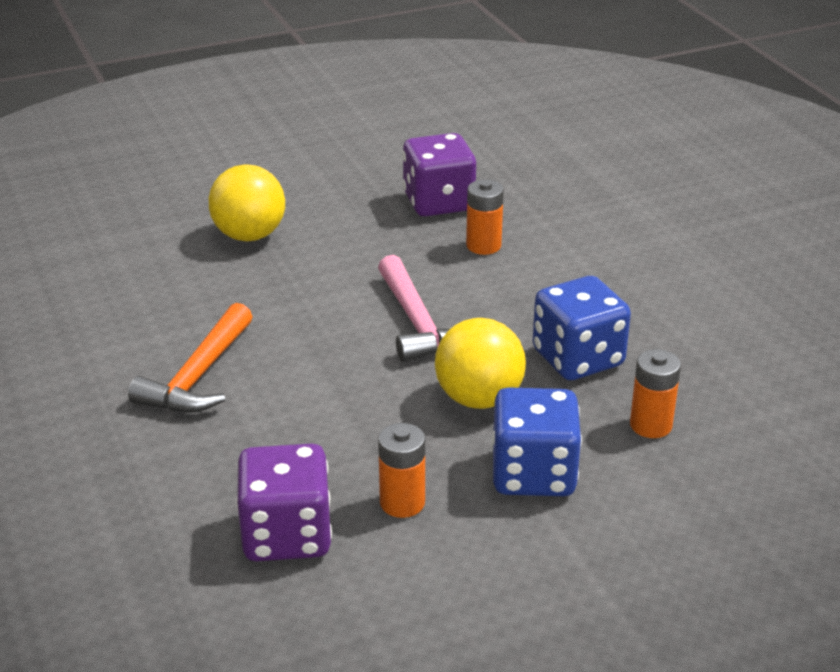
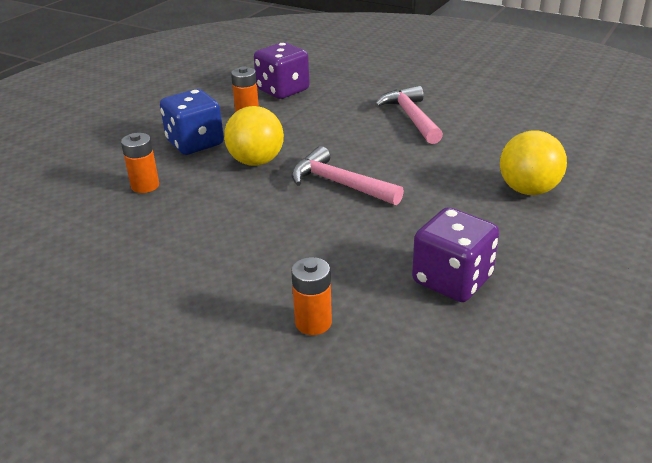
camera: 145 degrees right, 0 degrees up
orange hammer [128,303,253,413] -> pink hammer [375,86,443,144]
orange battery [466,179,504,255] -> orange battery moved to [291,257,332,335]
blue dice [533,276,631,380] -> none

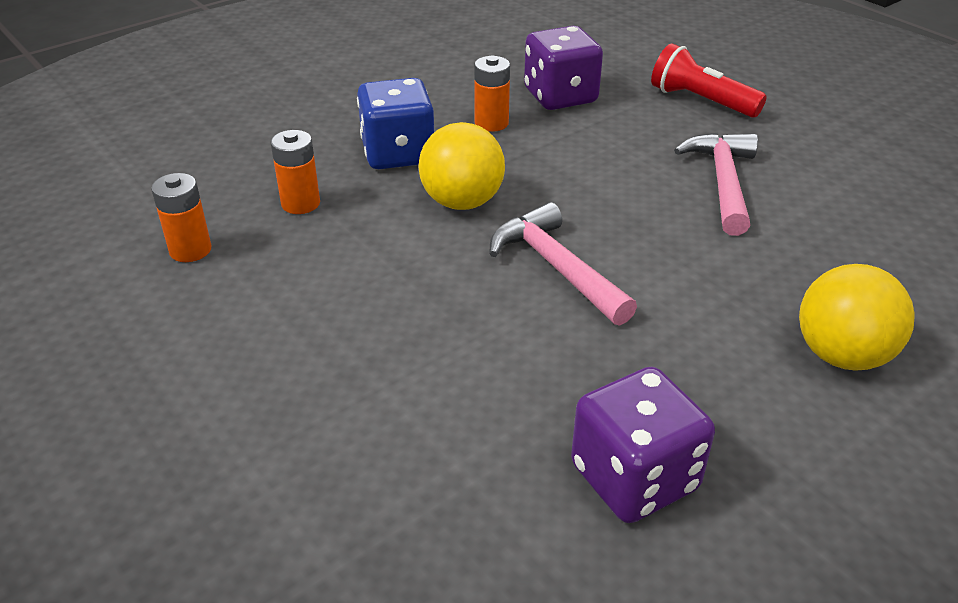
camera: 20 degrees right, 5 degrees up
orange battery [291,257,332,335] -> orange battery moved to [151,173,212,262]
none -> red flashlight [651,43,767,118]

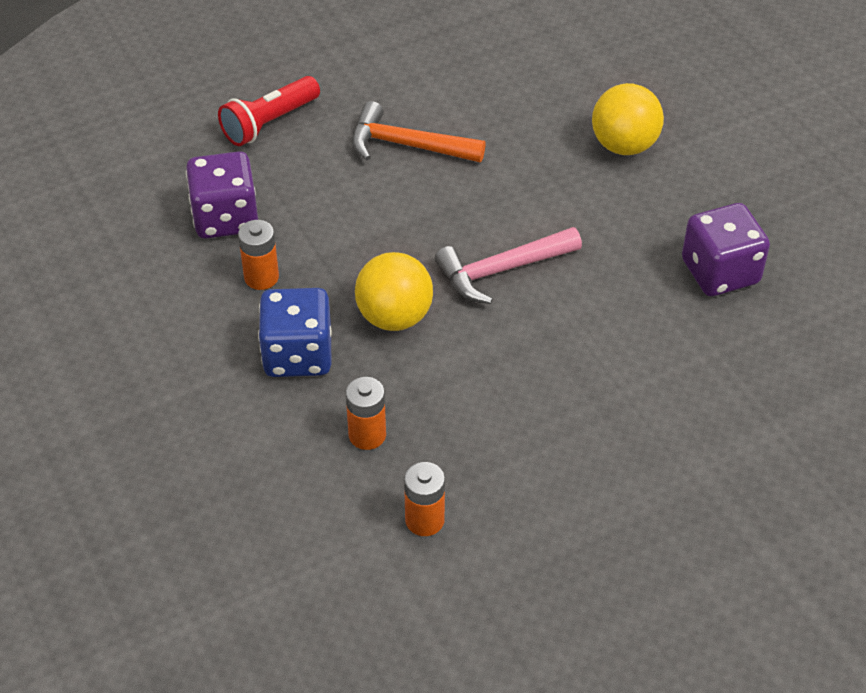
camera: 80 degrees left, 10 degrees up
pink hammer [674,133,758,236] -> orange hammer [352,101,486,162]

